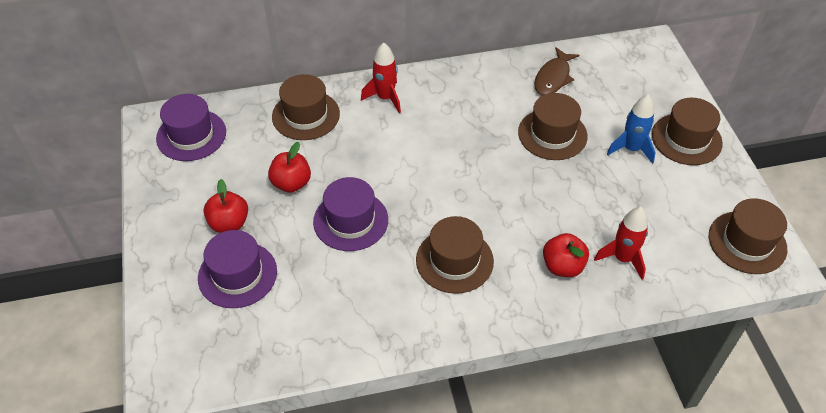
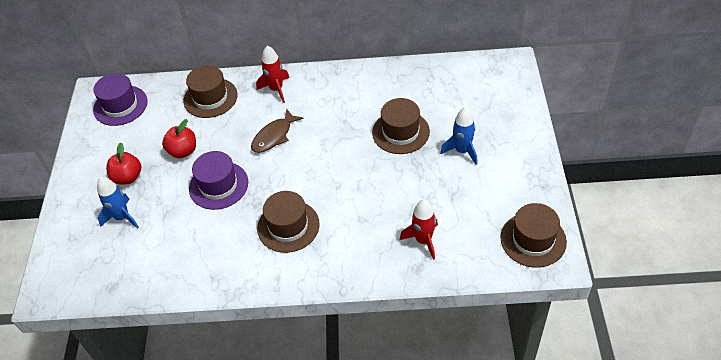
camera: 15 degrees right, 0 degrees up
purple hat [198,230,277,308] -> blue rocket [97,177,139,229]
brown fish [534,47,579,95] -> brown fish moved to [251,109,304,153]
red apple [543,233,589,277] -> none
brown hat [652,98,723,165] -> none

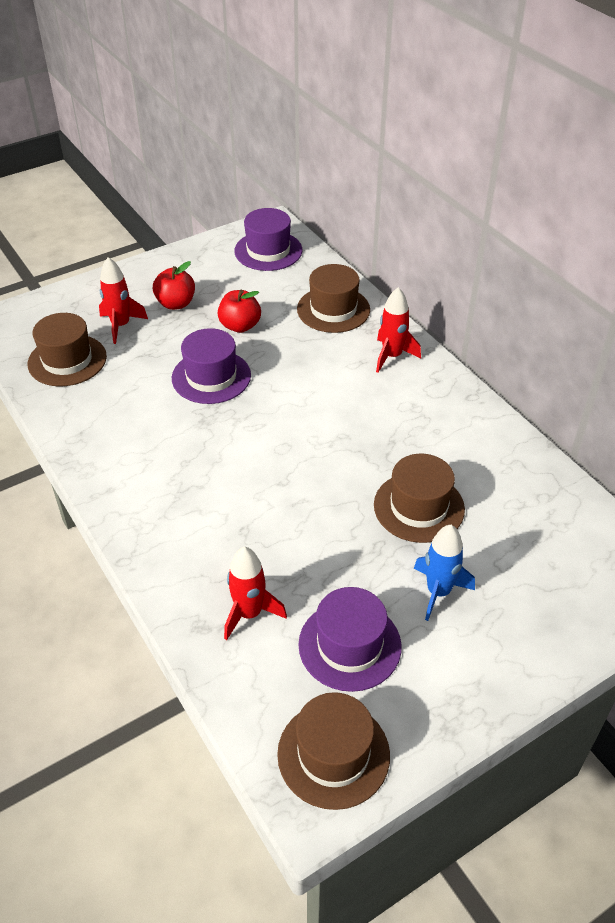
camera: 55 degrees right, 5 degrees down
blue rocket [97,177,139,229] -> red rocket [99,257,148,344]
brown fish [251,109,304,153] -> none
brown hat [257,191,320,253] -> brown hat moved to [28,313,107,386]
none -> purple hat [298,587,402,692]

